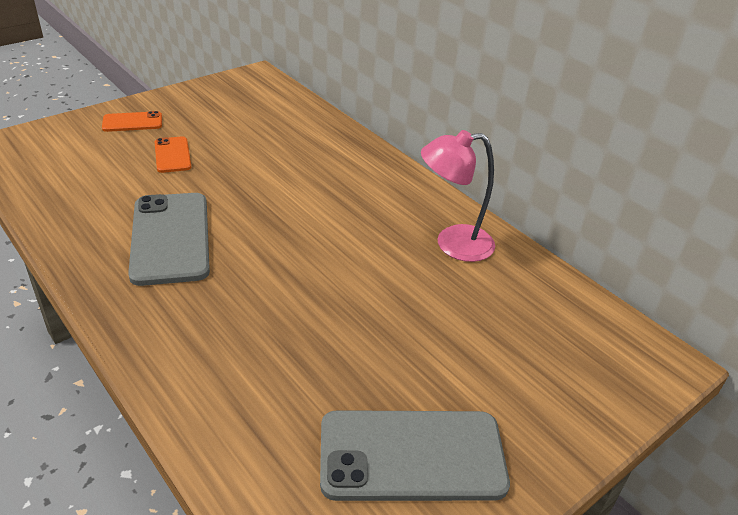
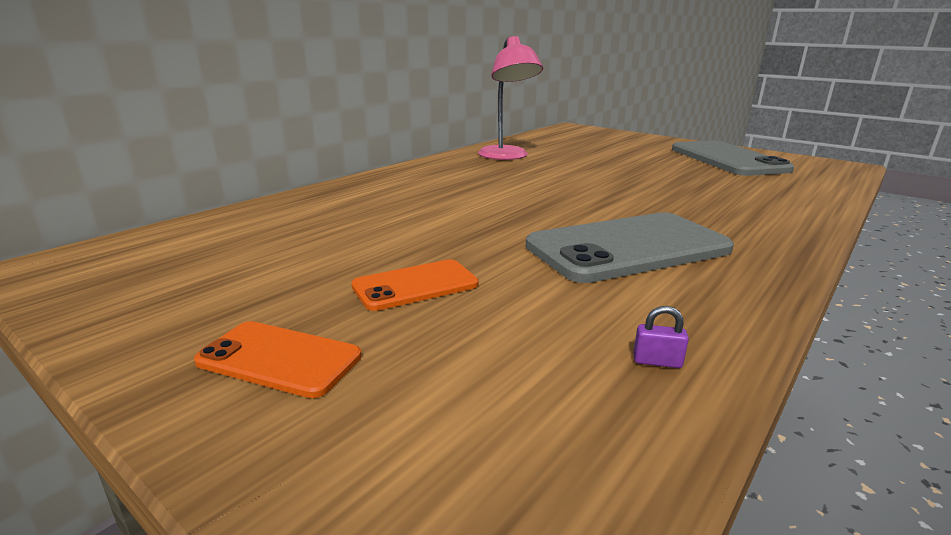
camera: 100 degrees left, 15 degrees down
orange phone [102,111,162,132] -> orange phone turned 45 degrees counterclockwise [194,321,361,398]
none -> purple padlock [633,306,689,368]

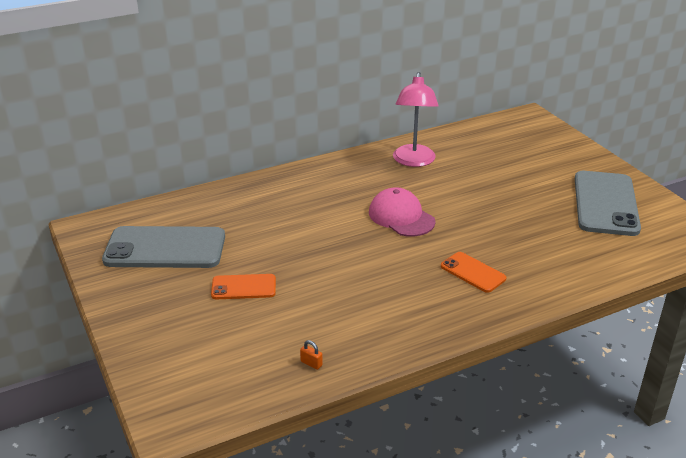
camera: 25 degrees right, 10 degrees up
orange phone [194,321,361,398] -> orange phone moved to [441,252,506,293]
grey phone [526,212,734,283] -> grey phone moved to [102,226,225,268]
purple padlock [633,306,689,368] -> orange padlock [300,340,323,370]
none -> pink cap [369,187,436,237]

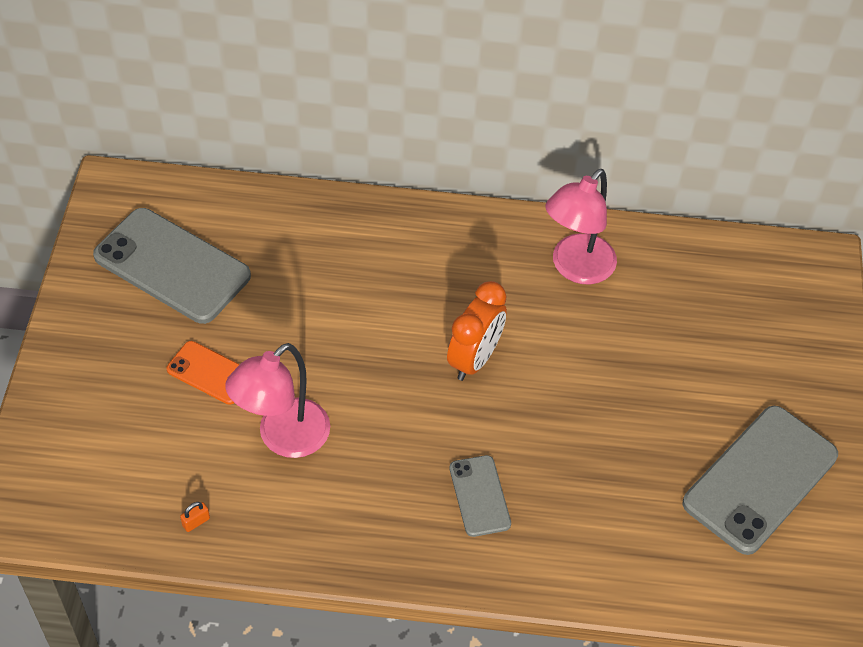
camera: 30 degrees right, 20 degrees up
orange padlock [300,340,323,370] -> orange padlock turned 75 degrees clockwise [180,502,210,532]
pink cap [369,187,436,237] -> orange clock [447,281,507,381]
orange phone [441,252,506,293] -> grey phone [449,455,511,537]
none -> pink lamp [225,343,330,458]

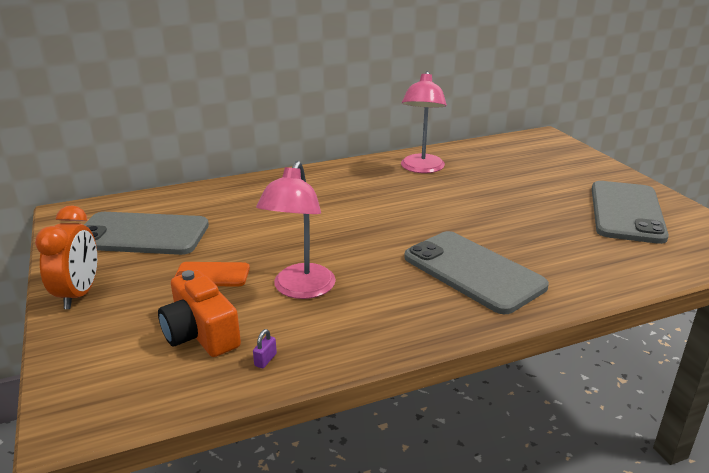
camera: 25 degrees left, 25 degrees down
orange padlock [180,502,210,532] -> purple padlock [253,329,277,368]
orange clock [447,281,507,381] -> orange clock moved to [35,205,97,309]
grey phone [449,455,511,537] -> grey phone [404,231,549,314], size x1.92
none -> orange camera [158,270,241,357]

